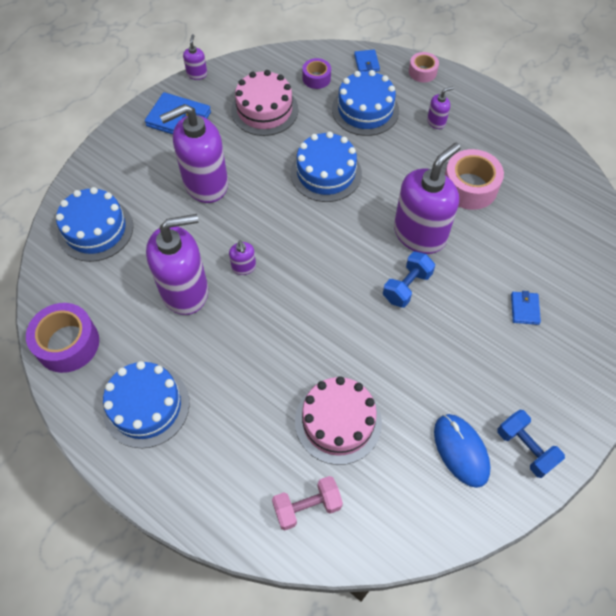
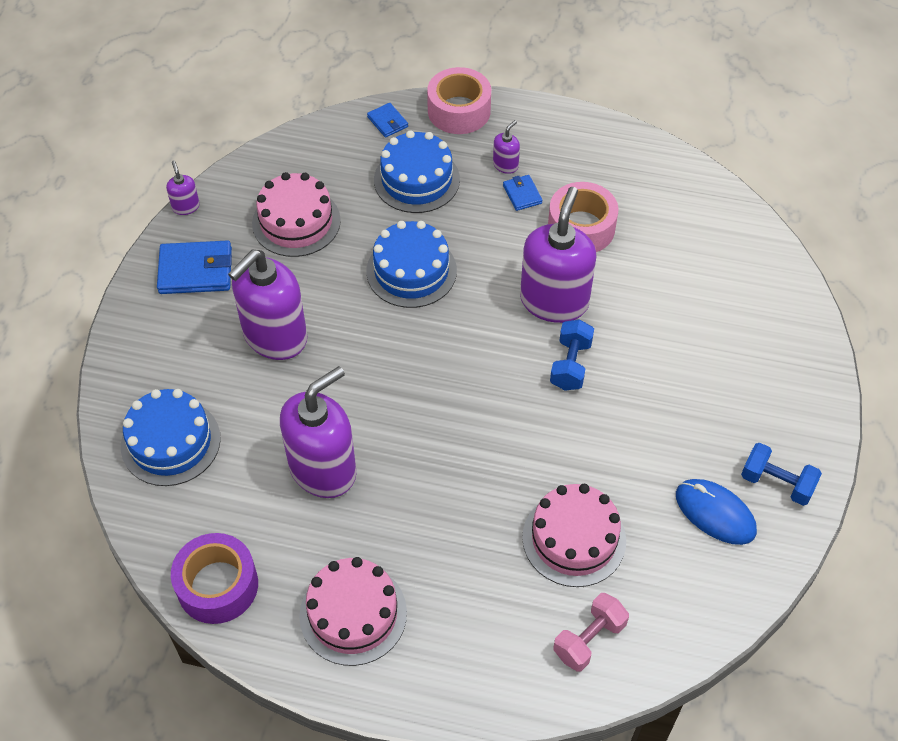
camera: 25 degrees left, 5 degrees down
blue cake [103,361,190,448] -> pink cake [299,557,407,666]
purple soap dispenser [229,240,256,275] -> none
purple tape [302,58,331,89] -> none
pink tape [409,52,439,82] -> pink tape [427,67,491,134], size x1.75
blue wallet [511,291,541,325] -> blue wallet moved to [503,175,543,211]

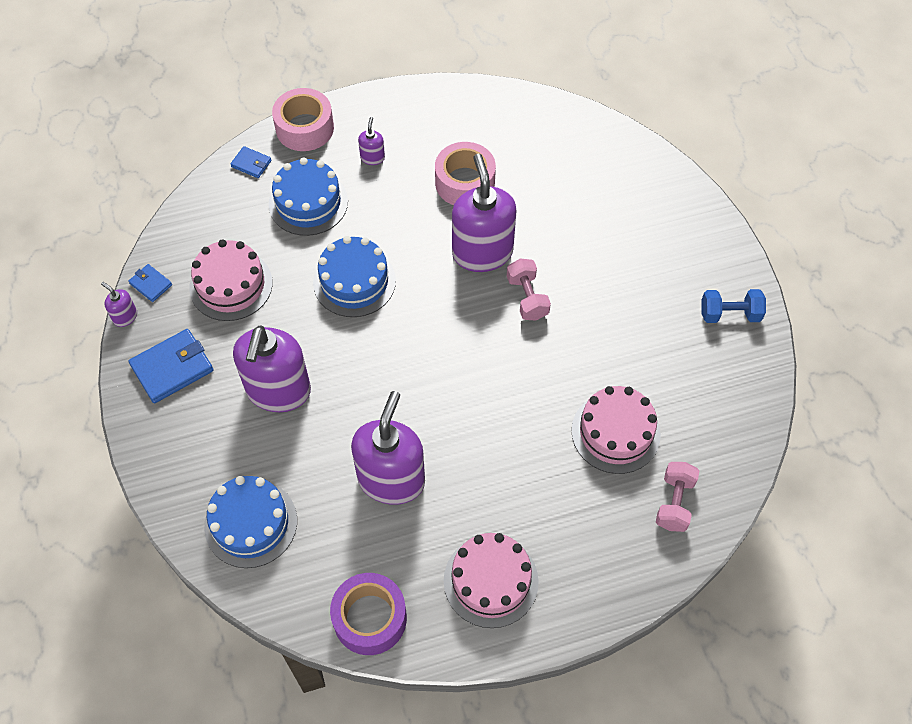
camera: 30 degrees left, 5 degrees up
blue wallet [503,175,543,211] -> blue wallet moved to [128,264,172,302]
blue dumbbell [550,319,594,391] -> pink dumbbell [507,259,551,321]
blue mouse [676,479,757,545] -> none

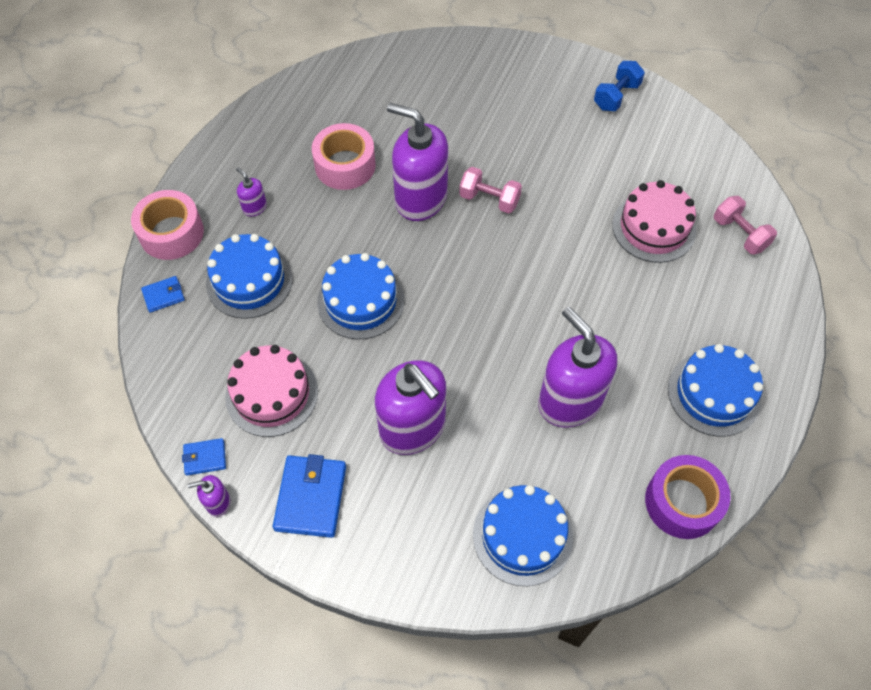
camera: 50 degrees left, 0 degrees up
pink cake [444,533,539,628] -> blue cake [668,344,763,436]

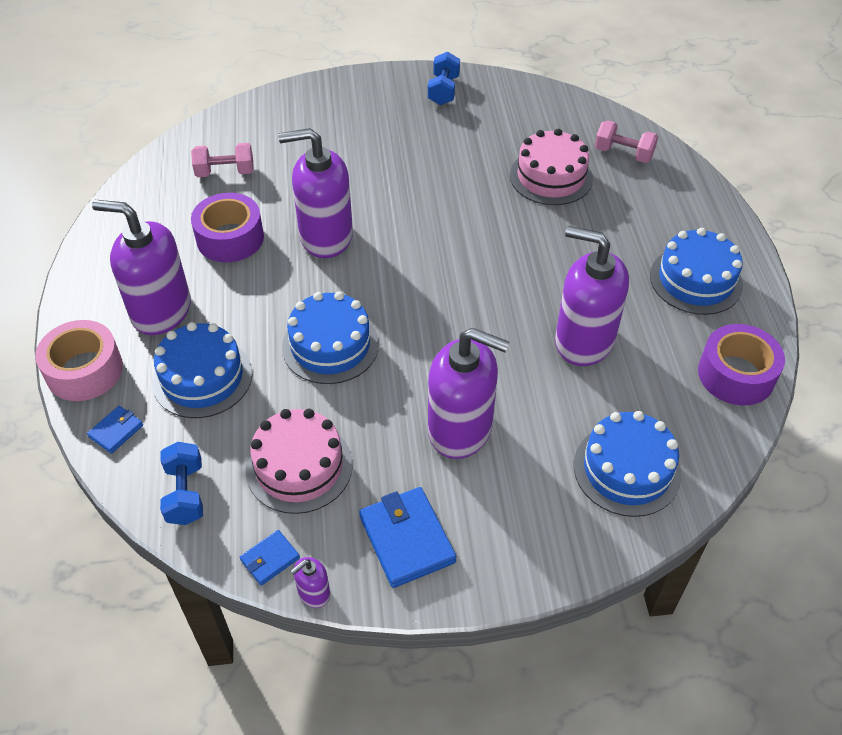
camera: 30 degrees left, 10 degrees down
purple soap dispenser [236,167,267,216] -> purple soap dispenser [92,200,191,335], size x2.37
pink tape [312,123,376,190] -> purple tape [191,193,264,262]
pink dumbbell [459,167,522,214] -> pink dumbbell moved to [191,143,254,177]
none -> blue dumbbell [160,442,203,525]

